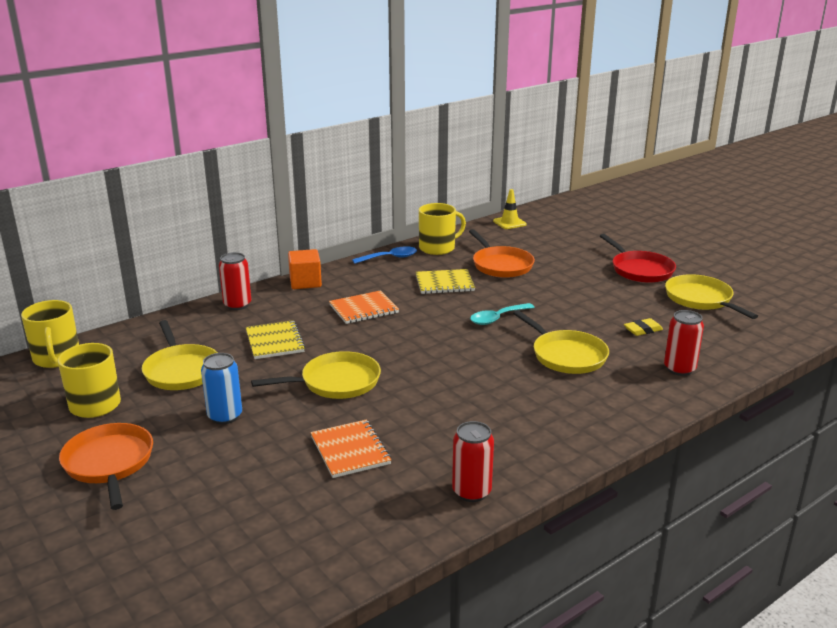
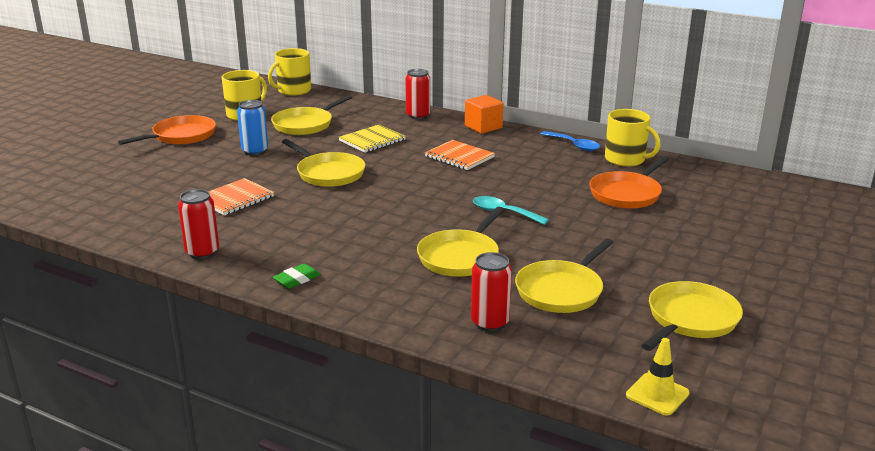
camera: 65 degrees right, 0 degrees up
yellow notebook [416,269,475,294] -> none
yellow traffic cone [493,189,527,229] -> yellow traffic cone moved to [626,338,690,416]
red pan [600,234,676,283] -> none
yellow eraser [624,318,663,336] -> yellow pan [515,238,613,313]
none -> green eraser [273,263,321,289]

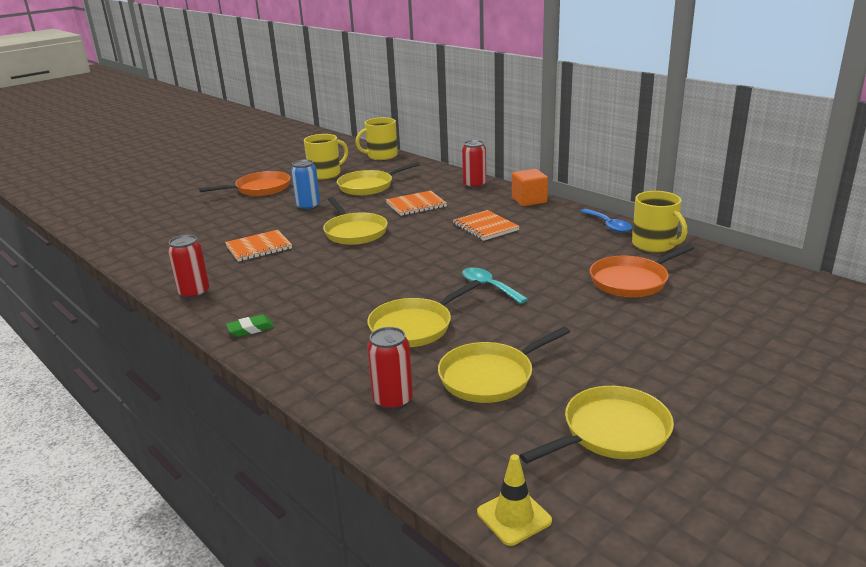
camera: 20 degrees right, 0 degrees up
yellow notebook [338,124,406,153] -> orange notebook [386,191,447,216]

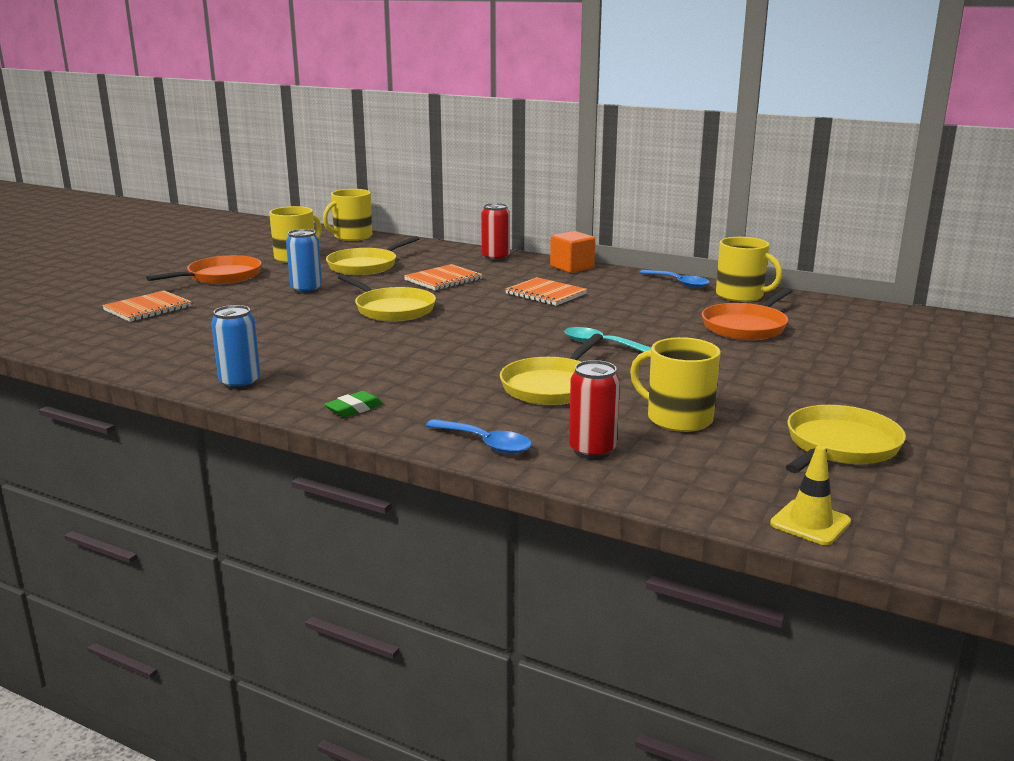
camera: 20 degrees left, 5 degrees down
red can [168,235,209,299] -> blue can [211,305,260,390]
orange notebook [225,230,292,262] -> orange notebook moved to [102,291,192,322]
yellow pan [438,327,570,403] -> yellow mug [630,337,721,432]
none -> blue spoon [426,419,532,454]

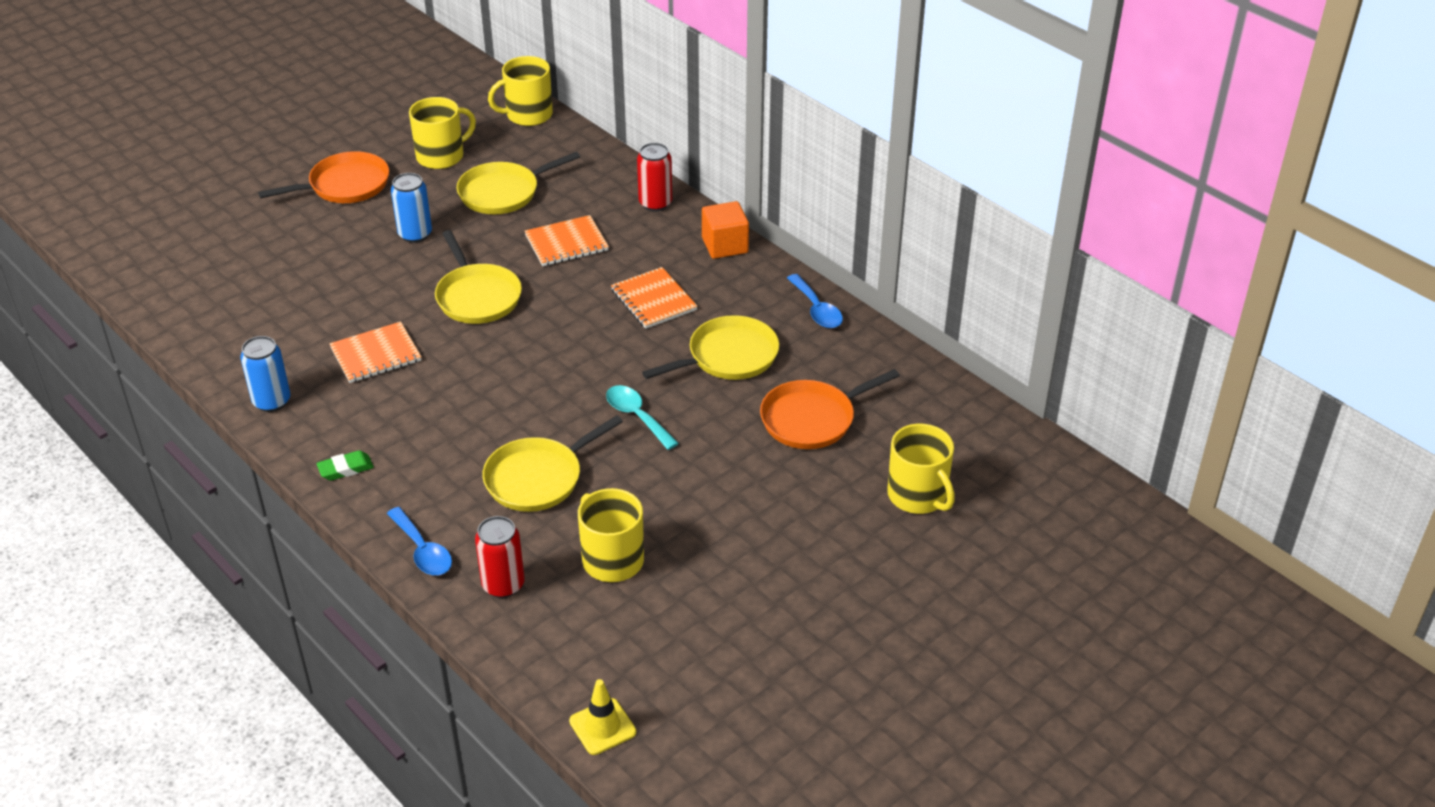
camera: 20 degrees right, 20 degrees up
orange notebook [102,291,192,322] -> orange notebook moved to [329,321,421,383]
yellow mug [716,237,782,302] -> yellow mug moved to [887,424,955,514]
yellow pan [786,405,906,473] -> yellow pan moved to [642,315,779,380]

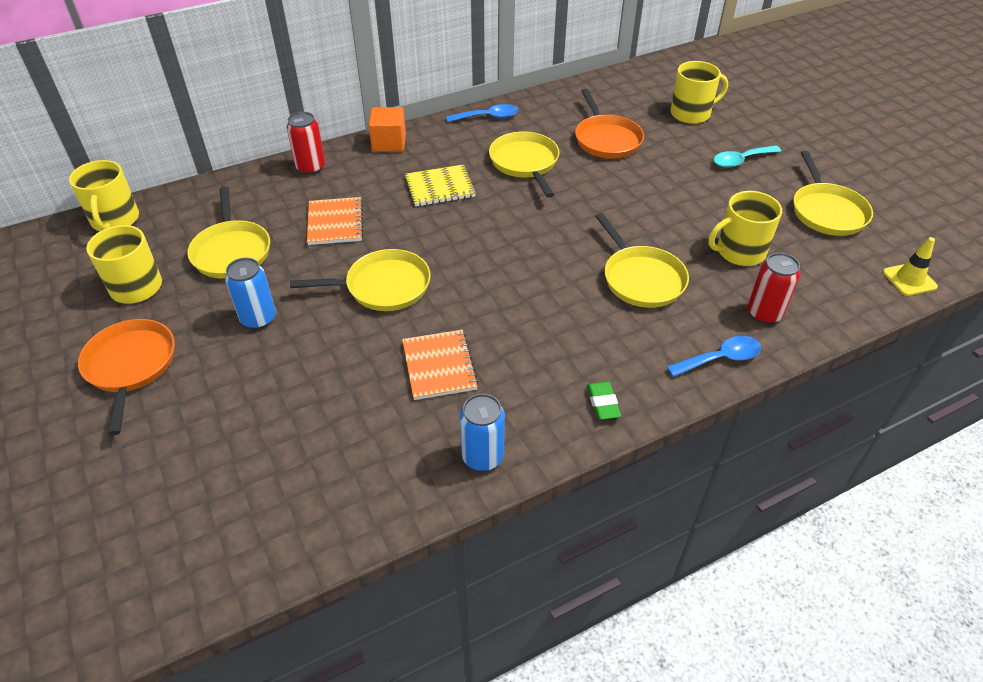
camera: 75 degrees left, 5 degrees up
turquoise spoon [606,385,679,450] -> turquoise spoon moved to [714,145,781,168]
orange notebook [611,267,697,329] -> yellow notebook [405,164,476,207]
none -> yellow pan [793,151,873,236]

